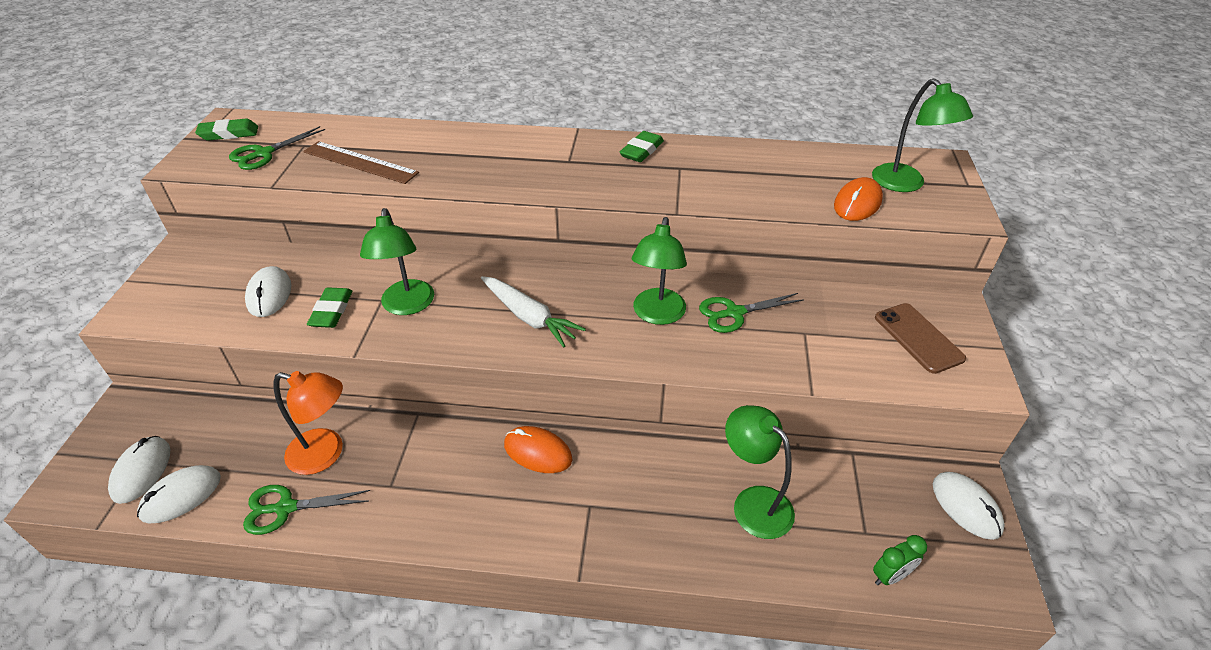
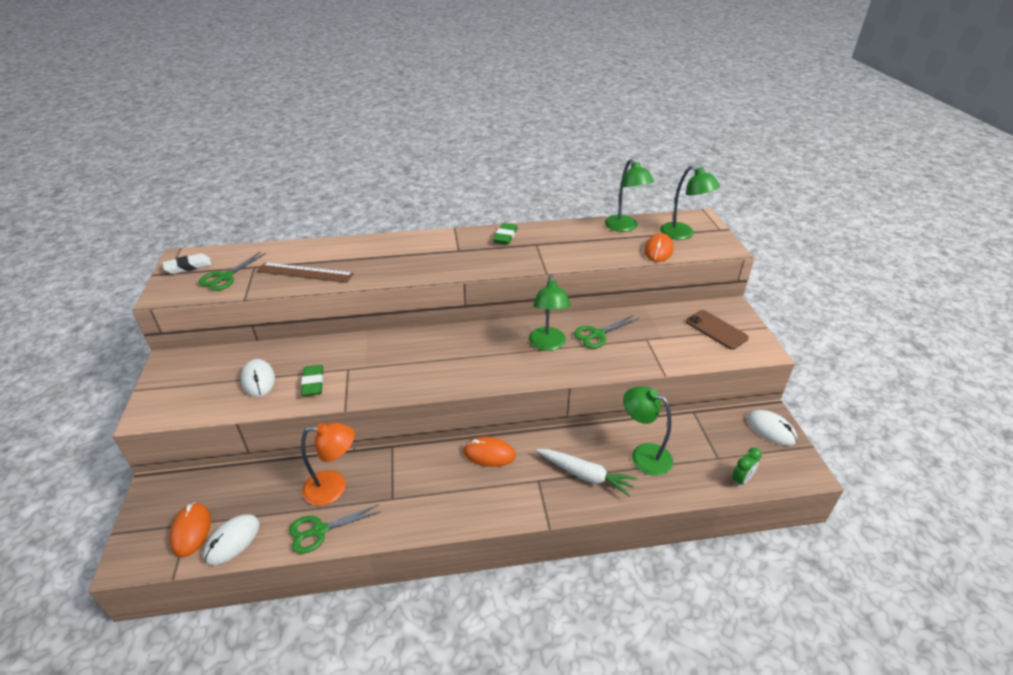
camera: 15 degrees left, 5 degrees down
white mouse [108,436,170,504] -> orange mouse [169,502,211,557]
green eraser [195,119,258,141] -> white eraser [163,253,212,274]
green lamp [360,208,434,315] -> green lamp moved to [605,159,654,232]
white carrot [481,276,586,347] -> white carrot moved to [536,449,637,497]

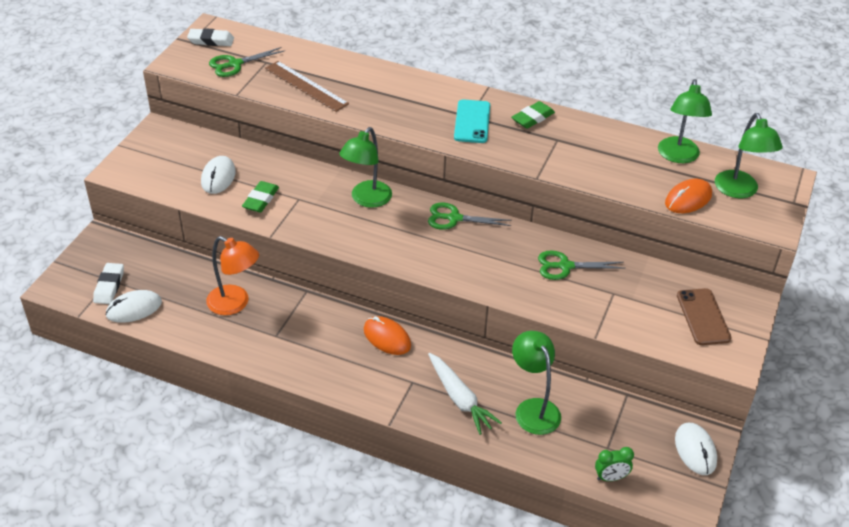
camera: 30 degrees right, 5 degrees up
orange mouse [169,502,211,557] -> white eraser [93,263,124,304]
green scissors [289,504,382,554] -> green scissors moved to [428,203,512,229]
green lamp [529,275,571,351] -> green lamp moved to [339,127,392,208]
none -> turquoise phone [454,99,490,143]

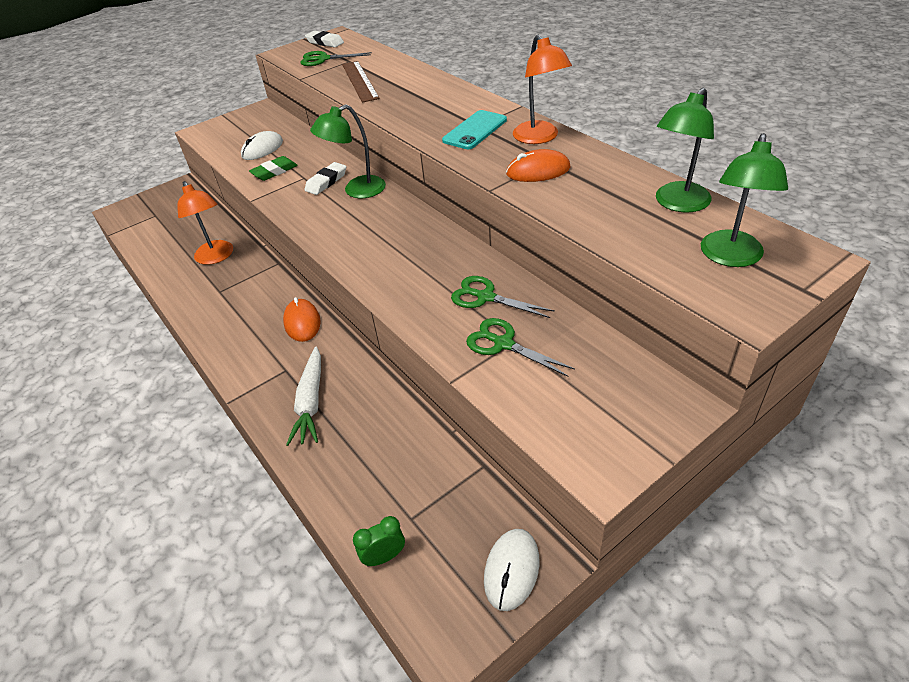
camera: 35 degrees right, 0 degrees up
white eraser [93,263,124,304] -> white eraser moved to [305,162,346,195]
white mouse [105,290,162,323] -> none
green scissors [428,203,512,229] -> green scissors moved to [466,318,575,377]
green eraser [511,101,555,129] -> orange lamp [513,35,572,144]
green lamp [512,331,561,435] -> none
green clock [595,447,634,481] -> green clock turned 135 degrees clockwise [353,516,405,566]
orange mouse [665,179,712,213] -> orange mouse moved to [506,149,570,182]
brown phone [677,288,732,345] -> none

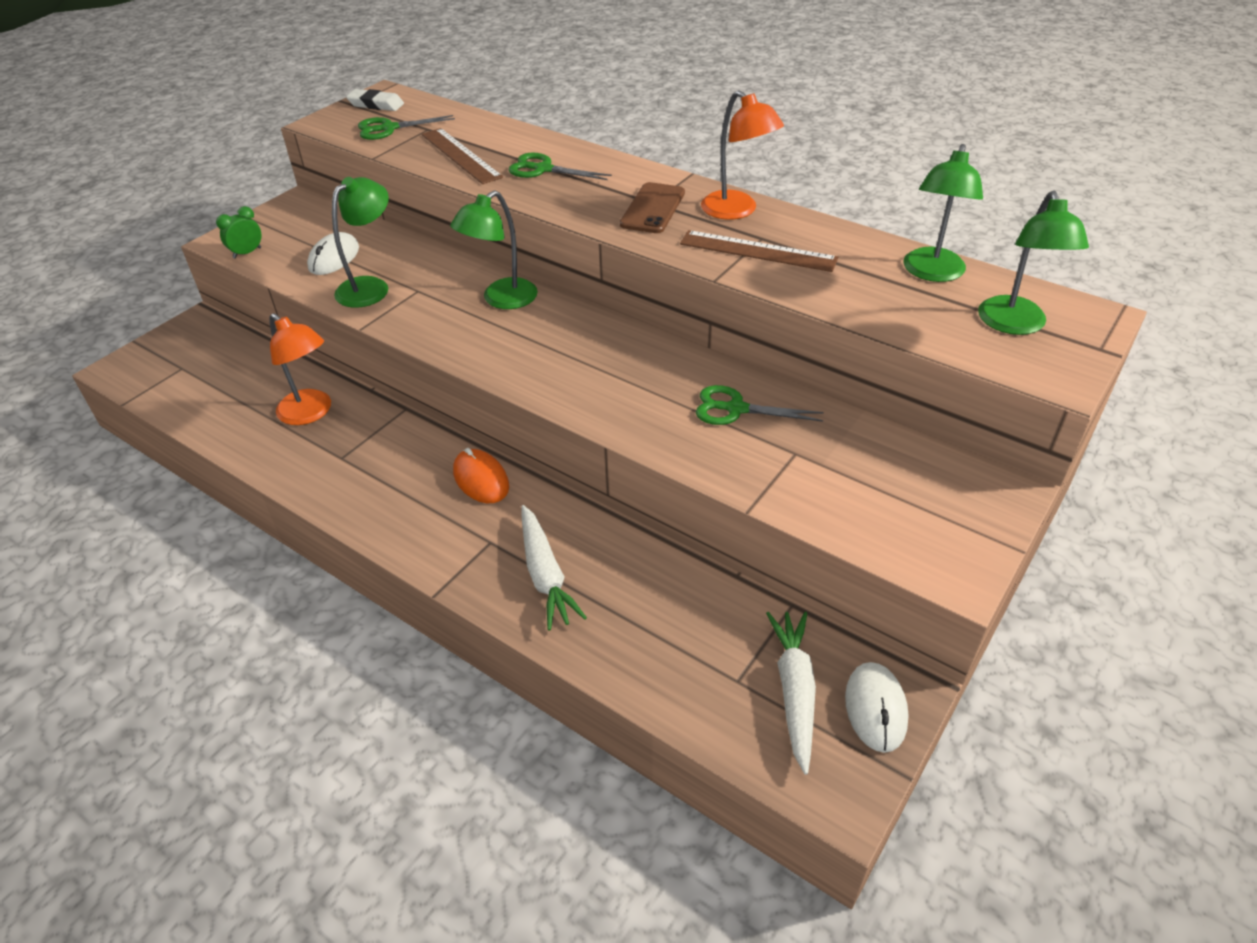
camera: 20 degrees left, 0 degrees up
green eraser [249,156,298,181] -> green lamp [332,177,389,308]
white eraser [305,162,346,195] -> none
green clock [353,516,405,566] -> green clock moved to [216,206,261,259]
turquoise phone [442,110,507,149] -> brown phone [620,182,685,233]
green scissors [466,318,575,377] -> green scissors moved to [508,153,612,180]
orange mouse [506,149,570,182] -> brown ruler [680,230,838,272]
none -> white carrot [766,612,816,775]

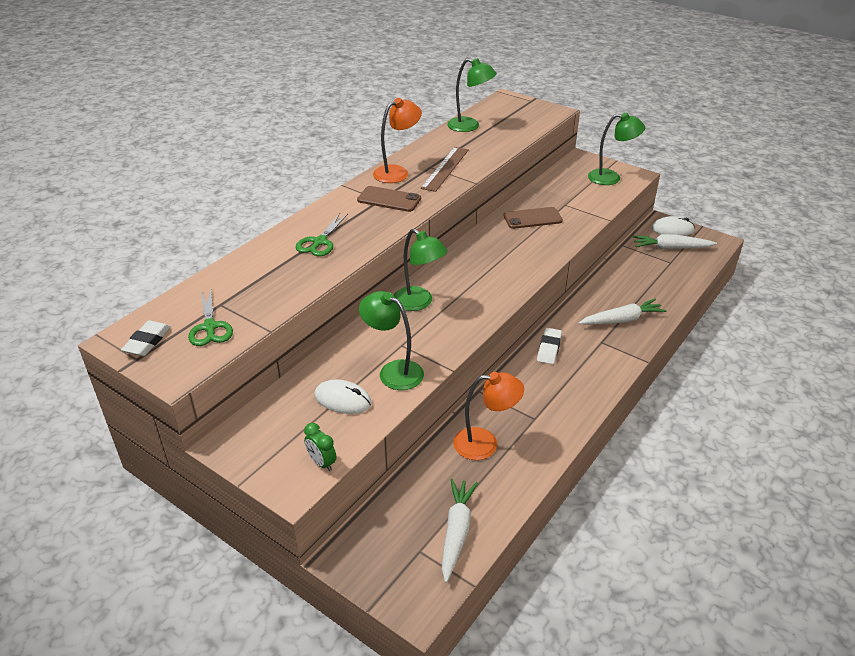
camera: 90 degrees left, 5 degrees down
orange lamp [270,313,331,425] -> orange lamp turned 45 degrees clockwise [453,372,524,460]
brown ruler [422,128,503,184] -> none
orange mouse [453,448,509,503] -> white eraser [537,328,562,364]
green scissors [696,385,824,425] -> brown phone [503,207,563,229]
green lamp [978,191,1089,335] -> green lamp moved to [588,113,645,185]
none -> white carrot [442,479,478,583]

